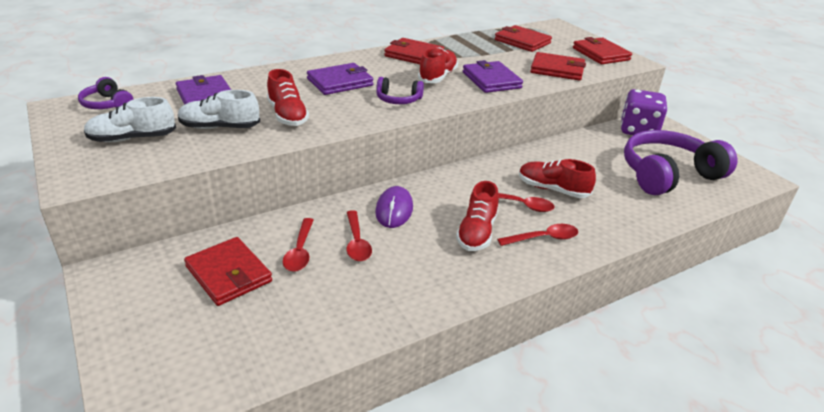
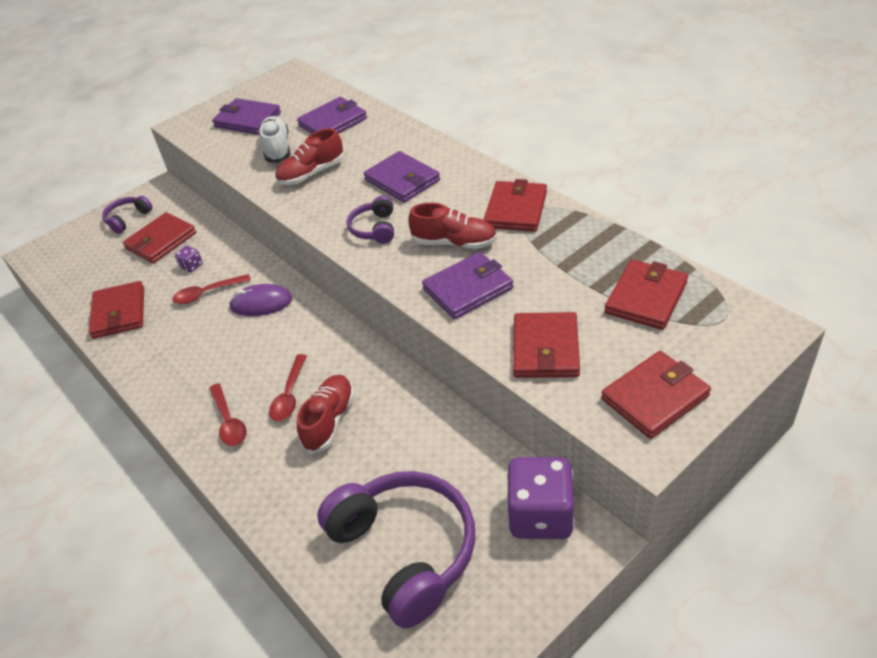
camera: 85 degrees right, 10 degrees up
purple headphones [78,77,133,109] -> purple headphones moved to [102,196,153,234]
white shoe [84,97,176,142] -> purple wallet [212,98,281,135]
red spoon [283,218,314,272] -> purple dice [175,246,203,272]
red shoe [456,181,499,251] -> none
none -> red wallet [89,281,144,339]

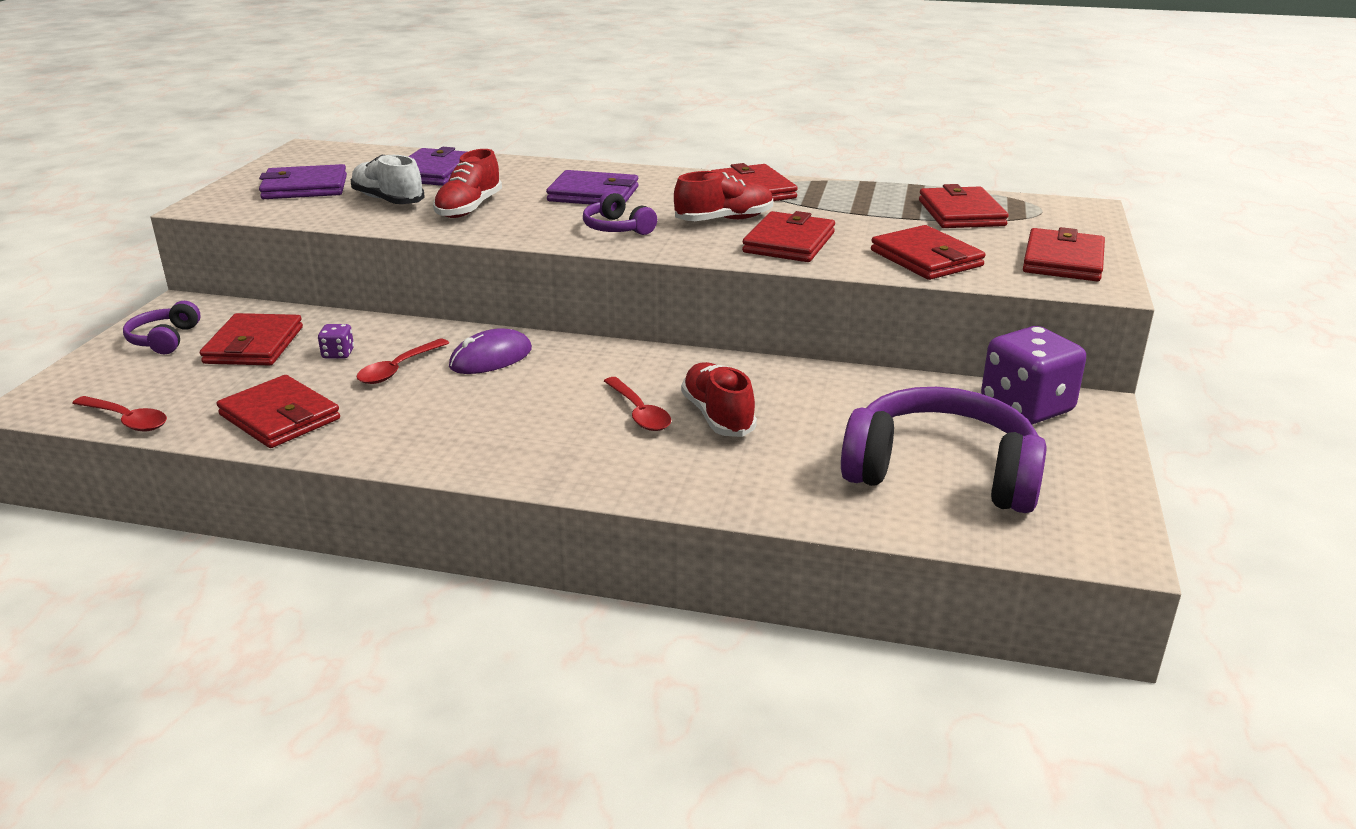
camera: 40 degrees left, 15 degrees down
red spoon [209,383,247,446] -> red spoon moved to [72,396,167,432]
purple wallet [422,252,513,319] -> red wallet [742,211,835,262]

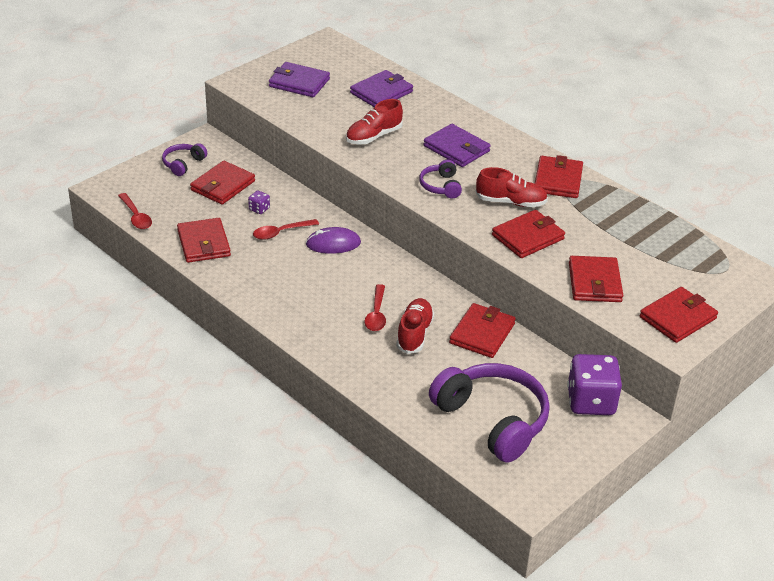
camera: 30 degrees right, 10 degrees up
white shoe [351,154,425,204] -> none
red wallet [919,184,1009,228] -> red wallet moved to [449,303,516,358]

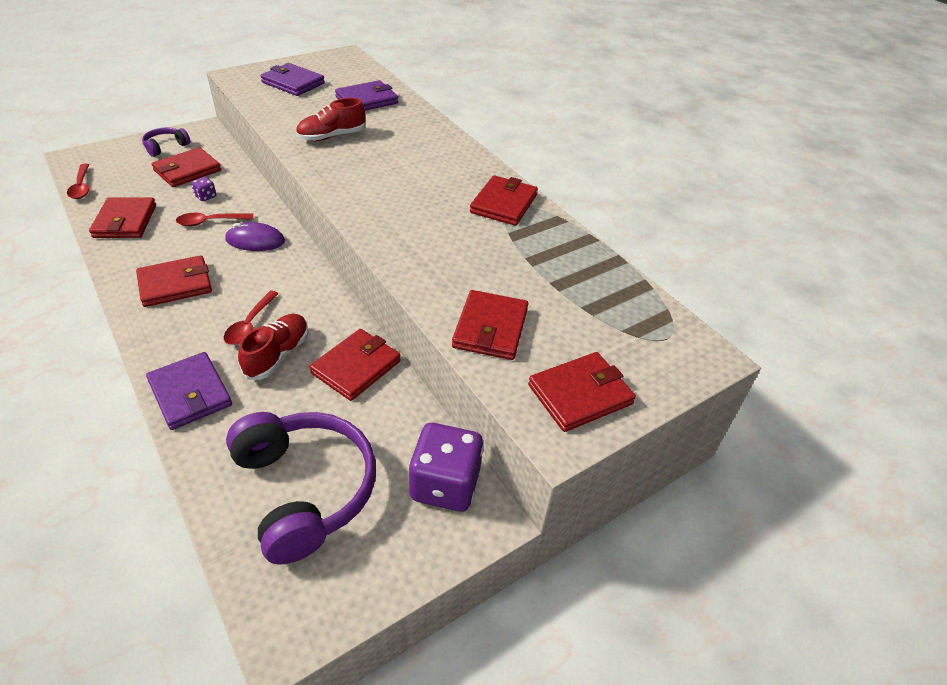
camera: 10 degrees right, 5 degrees up
purple headphones [419,159,462,199] -> none
purple wallet [423,124,491,167] -> purple wallet moved to [146,352,232,430]
red shoe [475,167,548,207] -> none
red wallet [492,210,565,258] -> red wallet moved to [136,255,212,307]

